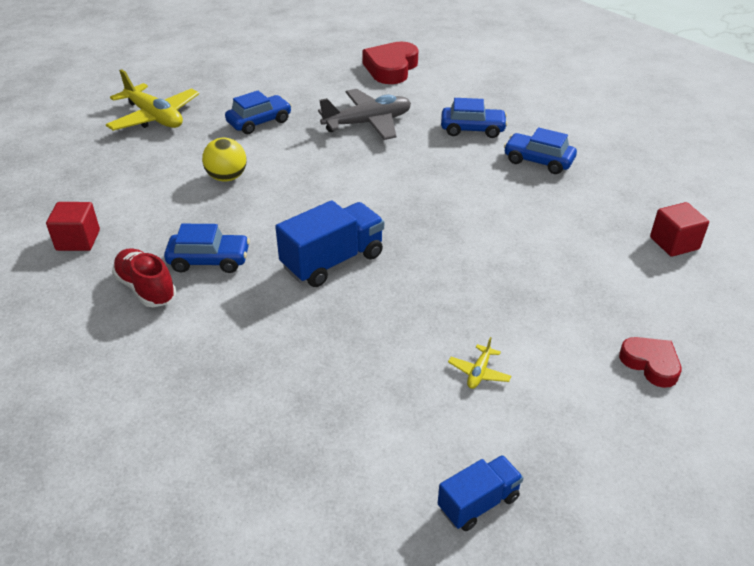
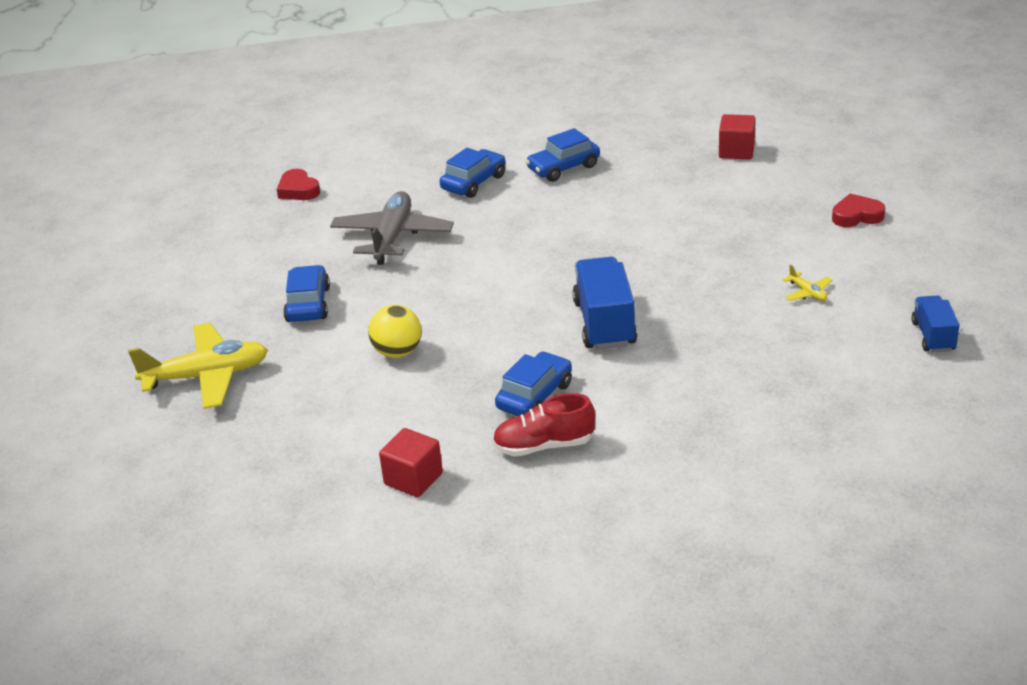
camera: 55 degrees left, 5 degrees down
red heart [362,41,419,84] -> red heart [277,169,320,200], size x0.59

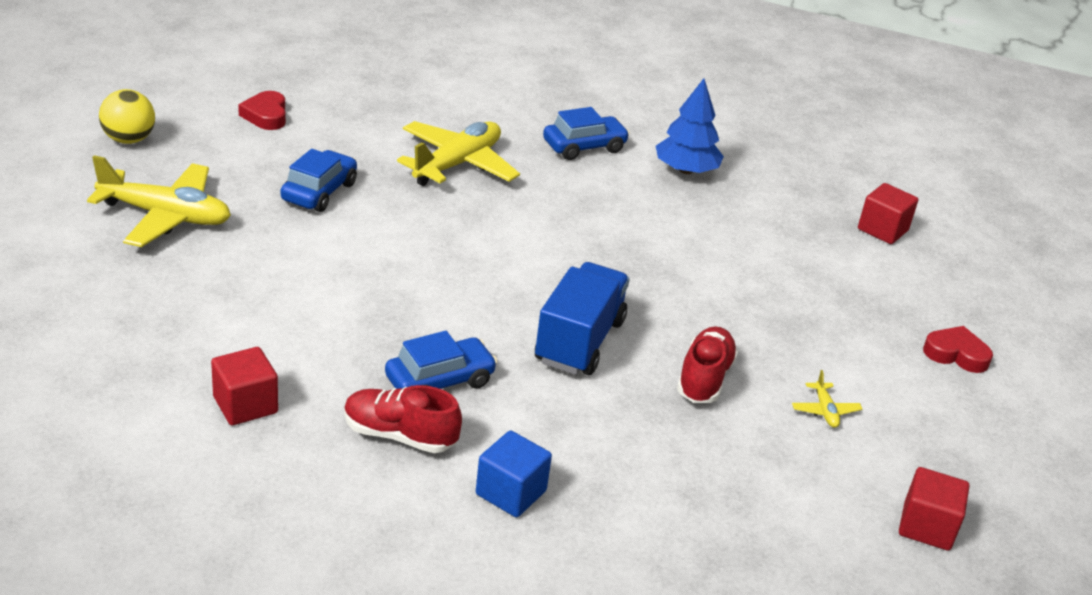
camera: 20 degrees right, 0 degrees up
red heart [277,169,320,200] -> red heart moved to [238,91,286,130]
grey plane [330,191,454,265] -> yellow plane [397,121,520,186]
yellow ball [368,305,421,358] -> yellow ball moved to [99,89,155,144]
blue car [525,128,600,182] -> blue tree [656,78,724,174]
blue truck [911,296,960,352] -> red cube [899,467,969,551]
none -> blue cube [476,430,552,517]
none -> red shoe [677,326,738,403]

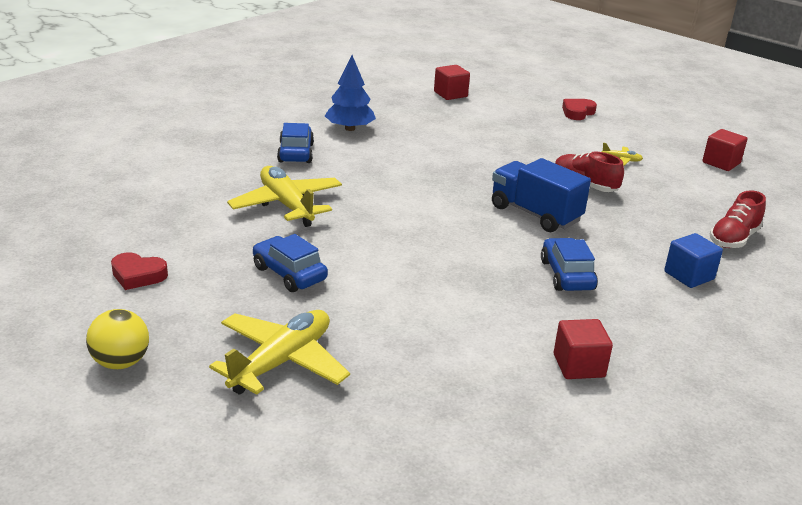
camera: 65 degrees left, 5 degrees down
red shoe [344,385,462,453] -> red shoe moved to [710,190,766,248]

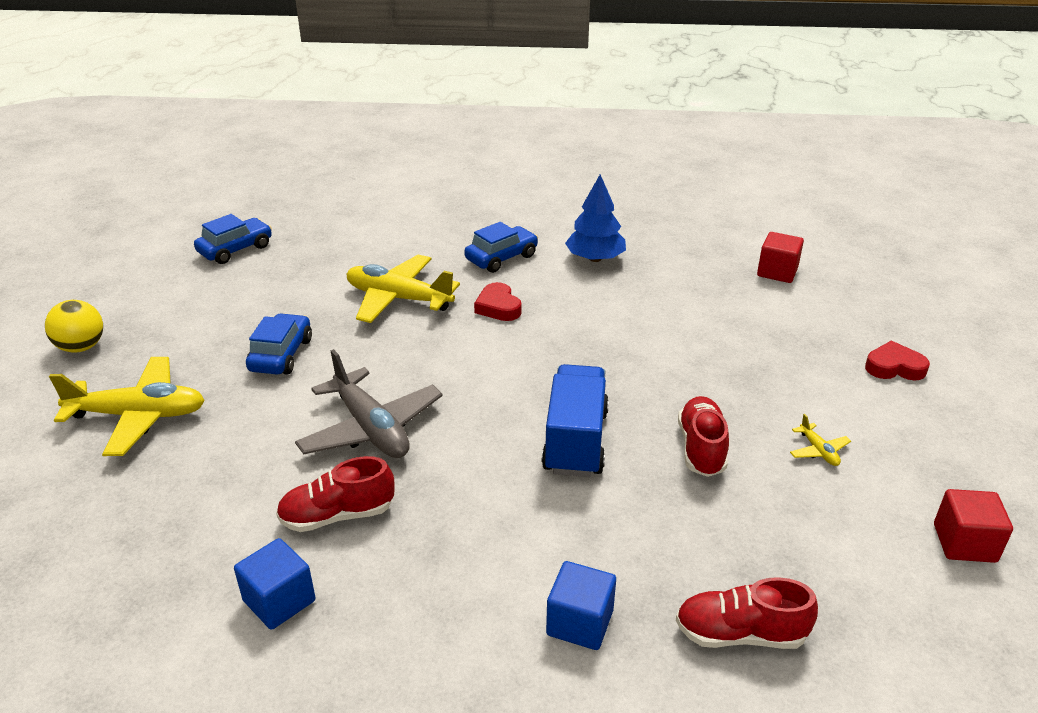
camera: 55 degrees right, 5 degrees up
red heart [111,252,168,290] -> red heart moved to [474,282,522,321]
yellow plane [227,166,342,227] -> yellow plane turned 90 degrees counterclockwise [346,255,460,323]
blue car [541,238,598,291] -> blue car moved to [194,214,272,264]
red cube [554,319,613,379] -> blue cube [234,538,316,630]
none -> red shoe [276,456,394,532]
none -> grey plane [295,349,443,458]

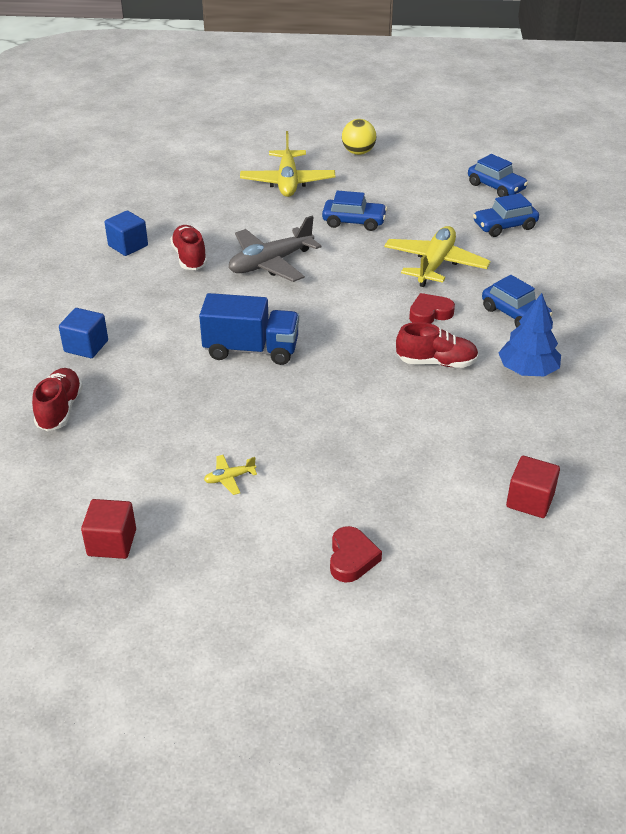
camera: 90 degrees right, 5 degrees up
red shoe [678,396,729,477] -> red shoe moved to [396,322,479,368]
none -> blue car [473,193,539,237]

